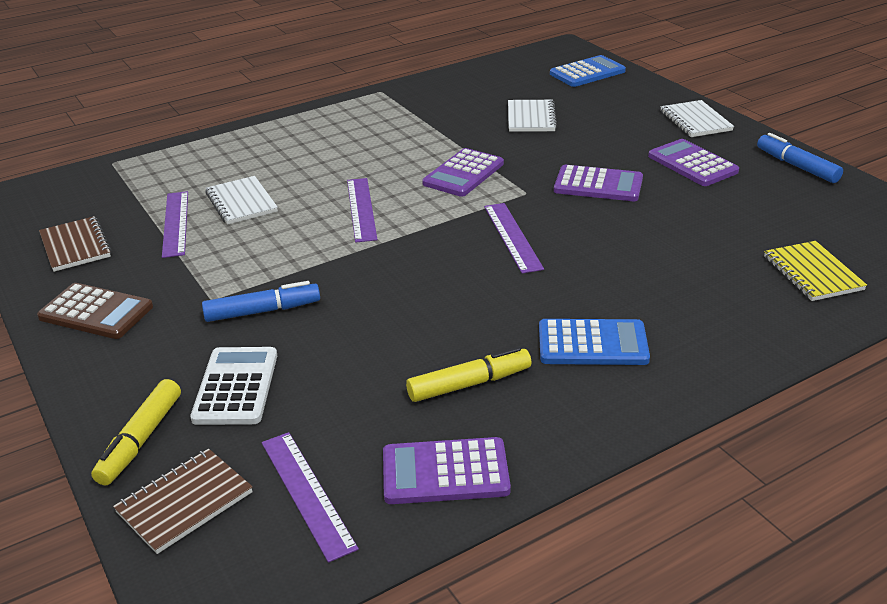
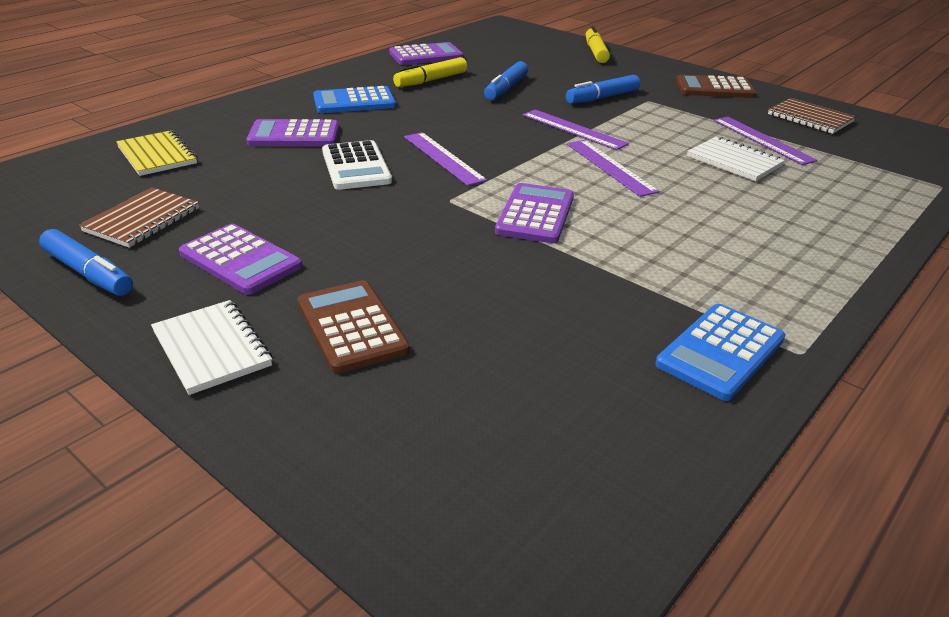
camera: 160 degrees right, 0 degrees up
brown notebook [113,449,253,554] -> brown notebook moved to [79,188,199,248]
white calculator [190,347,277,425] -> white calculator moved to [322,140,392,190]
purple ruler [262,432,359,563] -> purple ruler moved to [523,109,629,150]
white notebook [508,100,557,132] -> none
blue calculator [550,55,626,87] -> blue calculator moved to [655,304,785,401]
purple calculator [554,165,643,201] -> purple calculator moved to [246,119,339,146]
none -> brown calculator [298,280,410,374]
none -> blue marker [484,61,528,100]

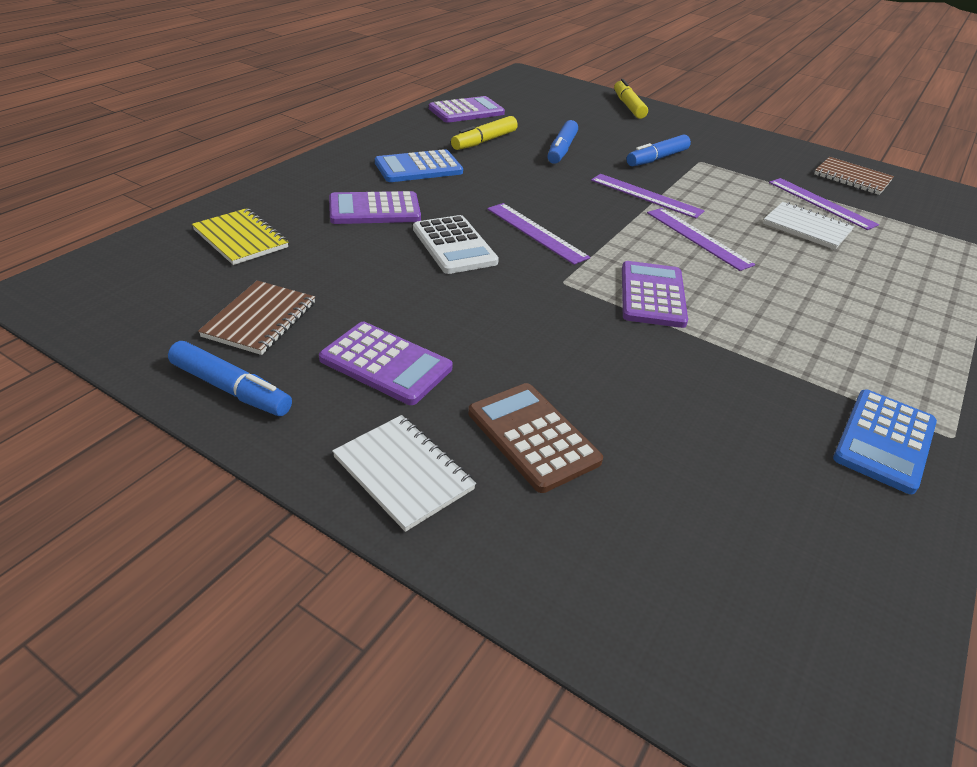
camera: 10 degrees left, 5 degrees up
brown calculator [676,75,756,98] -> none

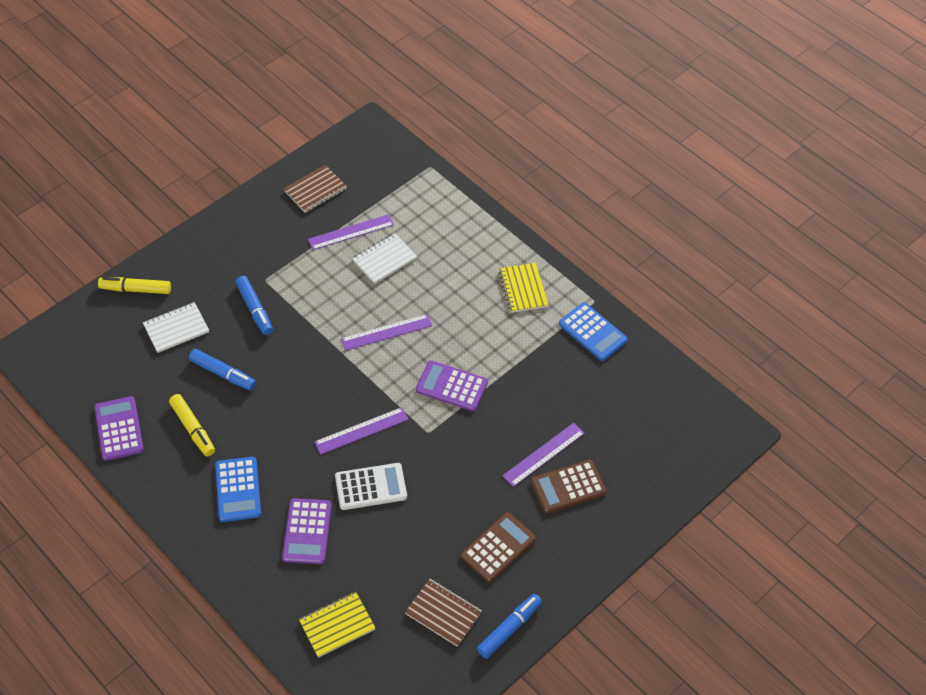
camera: 75 degrees left, 15 degrees up
purple calculator [319,322,453,405] -> brown calculator [461,512,536,582]
white notebook [332,415,476,532] -> white notebook moved to [143,302,209,353]
purple ruler [591,174,704,219] -> purple ruler moved to [502,423,585,487]
none -> yellow notebook [499,263,549,313]

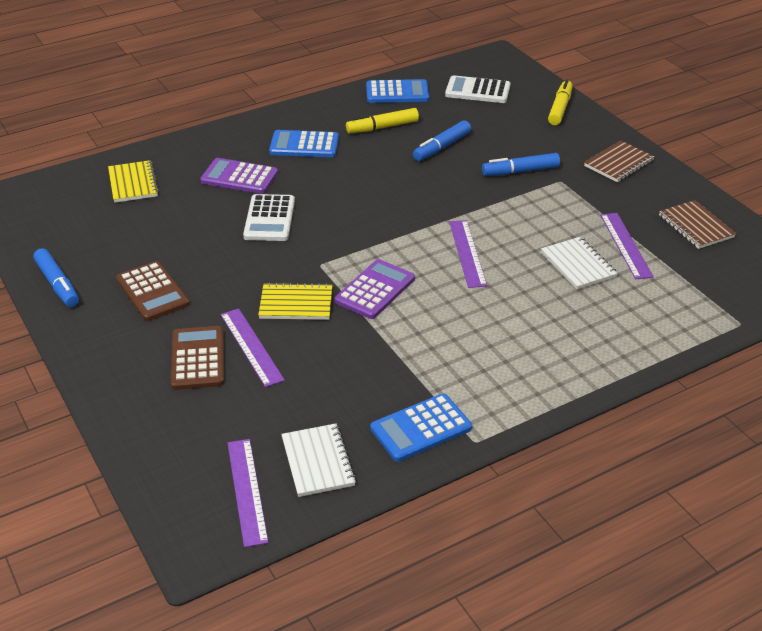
camera: 105 degrees right, 15 degrees down
purple calculator [94,396,144,461] -> blue calculator [366,79,429,103]
white notebook [143,302,209,353] -> white notebook moved to [281,423,356,497]
purple ruler [314,407,409,455] -> purple ruler moved to [228,439,269,547]
brown notebook [405,579,482,647] -> brown notebook moved to [584,141,654,183]
yellow notebook [499,263,549,313] -> yellow notebook moved to [258,282,332,320]
none -> white calculator [445,75,511,103]

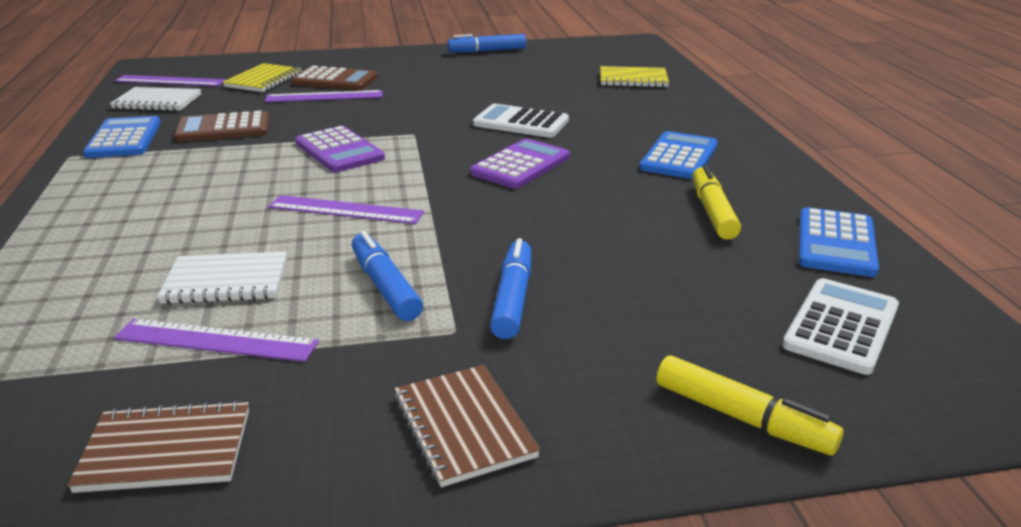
camera: 110 degrees right, 10 degrees down
brown calculator [116,261,190,321] -> brown calculator moved to [174,111,269,142]
purple calculator [200,158,278,194] -> purple calculator moved to [470,139,570,189]
yellow notebook [258,282,332,320] -> yellow notebook moved to [223,63,302,92]
blue marker [413,120,471,161] -> blue marker moved to [352,231,423,321]

